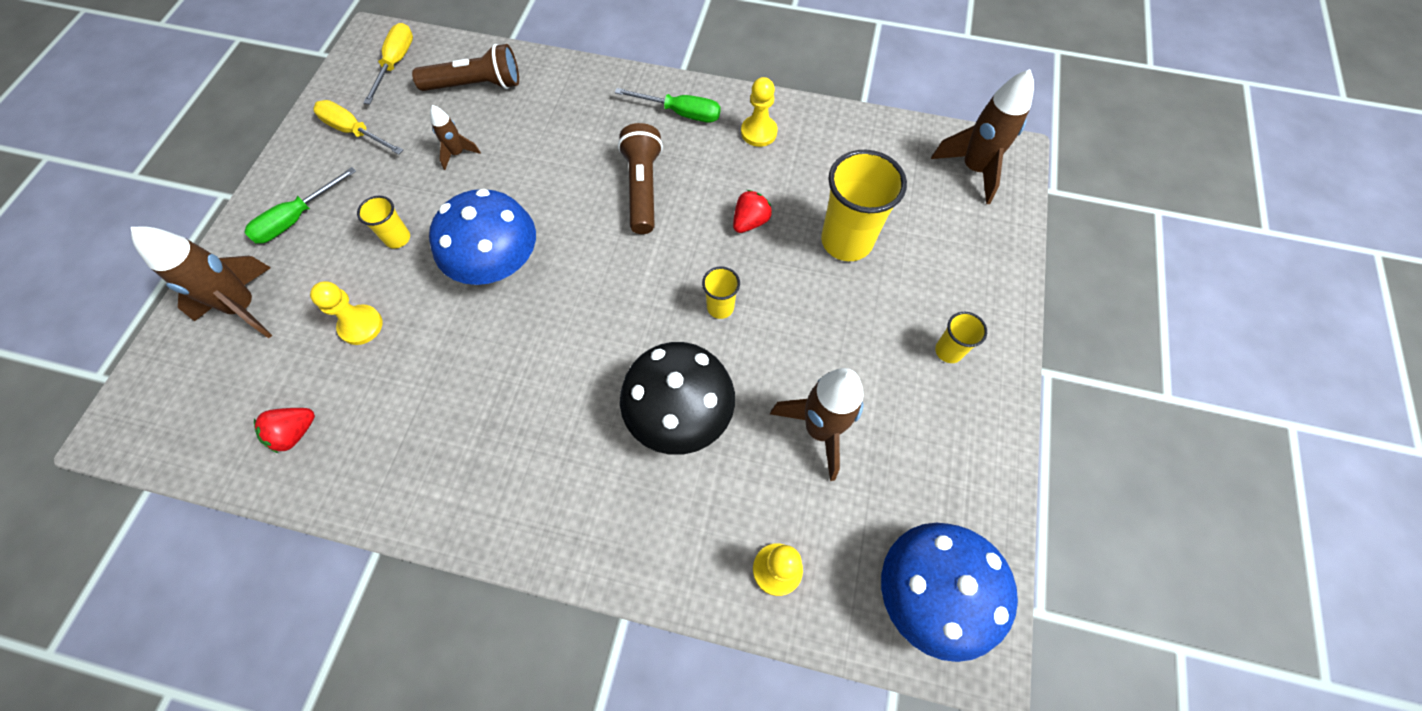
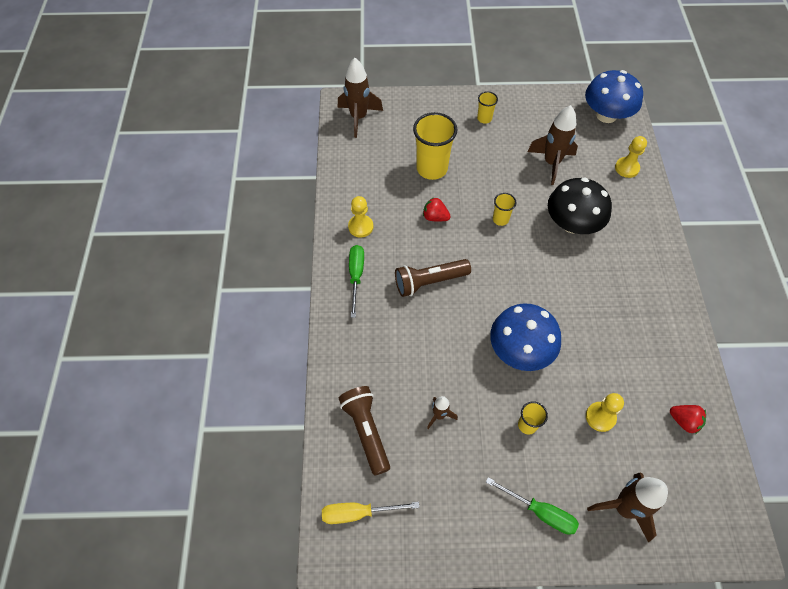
camera: 105 degrees left, 5 degrees down
yellow screwdriver [313,100,403,155] -> none

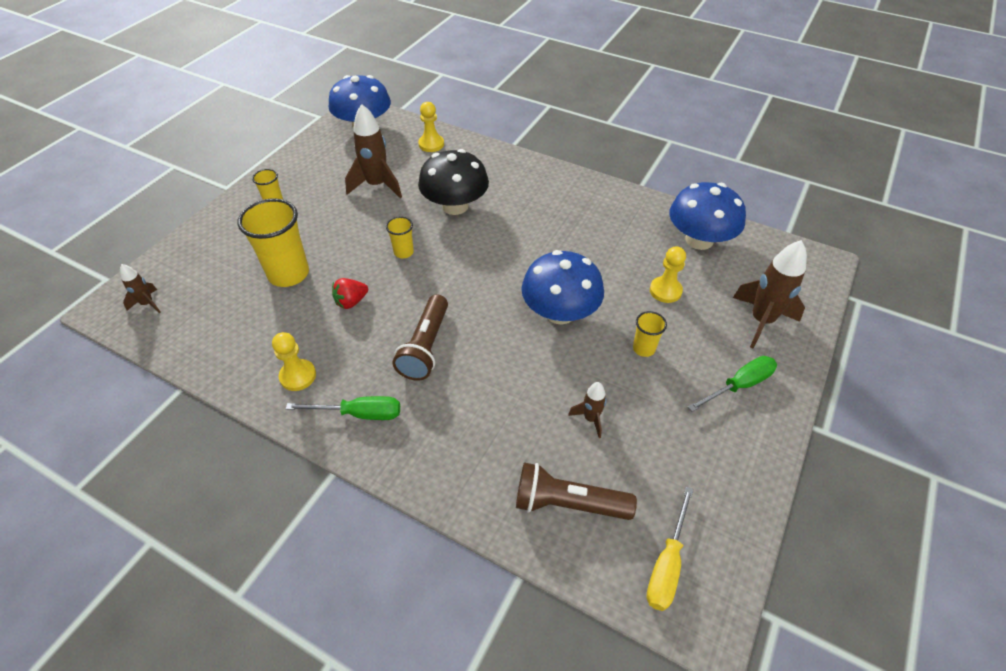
camera: 60 degrees left, 10 degrees down
brown rocket [338,58,383,138] -> brown rocket [120,264,161,313], size x0.53
green screwdriver [349,245,364,318] -> green screwdriver turned 150 degrees clockwise [286,396,400,420]
red strawberry [670,405,706,434] -> blue mushroom [669,182,746,250]

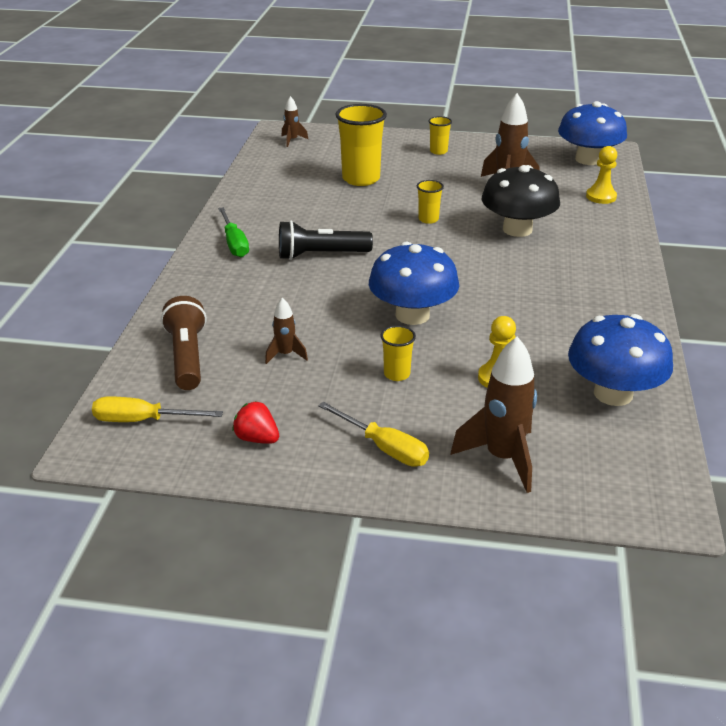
camera: 70 degrees right, 15 degrees down
yellow pawn [272,332,316,391] -> none
red strawberry [332,278,368,309] -> red strawberry moved to [232,401,279,444]
brown flashlight [393,294,448,381] -> black flashlight [279,220,373,260]
green screwdriver [688,356,777,412] -> yellow screwdriver [318,402,429,467]

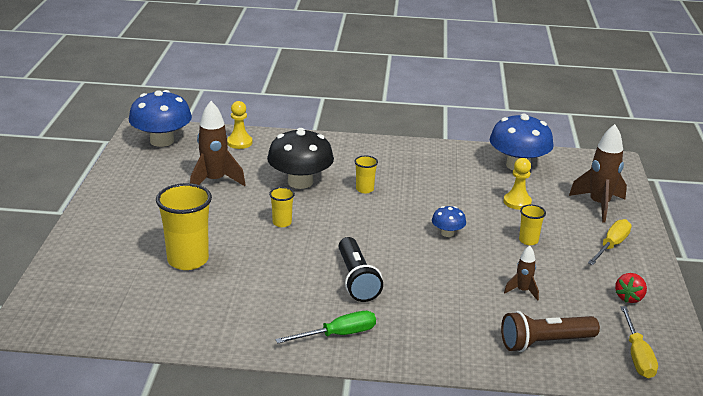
camera: 95 degrees left, 5 degrees down
brown rocket [281,96,309,147] -> none
blue mushroom [369,242,459,325] -> blue mushroom [432,206,466,237], size x0.48
yellow cup [429,116,452,155] -> yellow cup moved to [354,156,378,193]

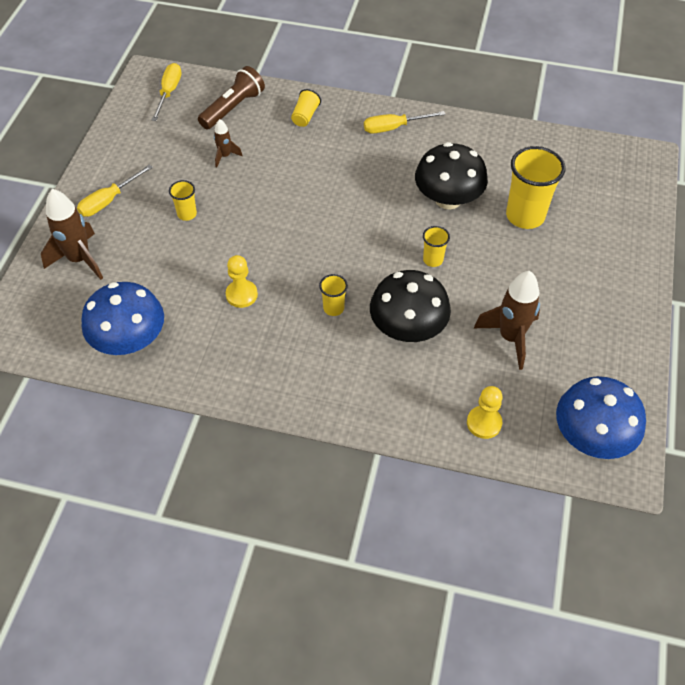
camera: 170 degrees left, 25 degrees up
green screwdriver [276,311,376,343] -> yellow screwdriver [364,111,446,134]
black flashlight [339,237,383,302] -> none
blue mushroom [432,206,466,237] -> none
brown flashlight [501,311,600,352] -> brown flashlight turned 45 degrees counterclockwise [198,66,265,129]
yellow pawn [504,158,532,210] -> yellow pawn moved to [226,255,258,308]
red strawberry [615,273,647,303] -> none
none -> yellow cup [291,89,321,127]
none -> black mushroom [415,142,488,210]

